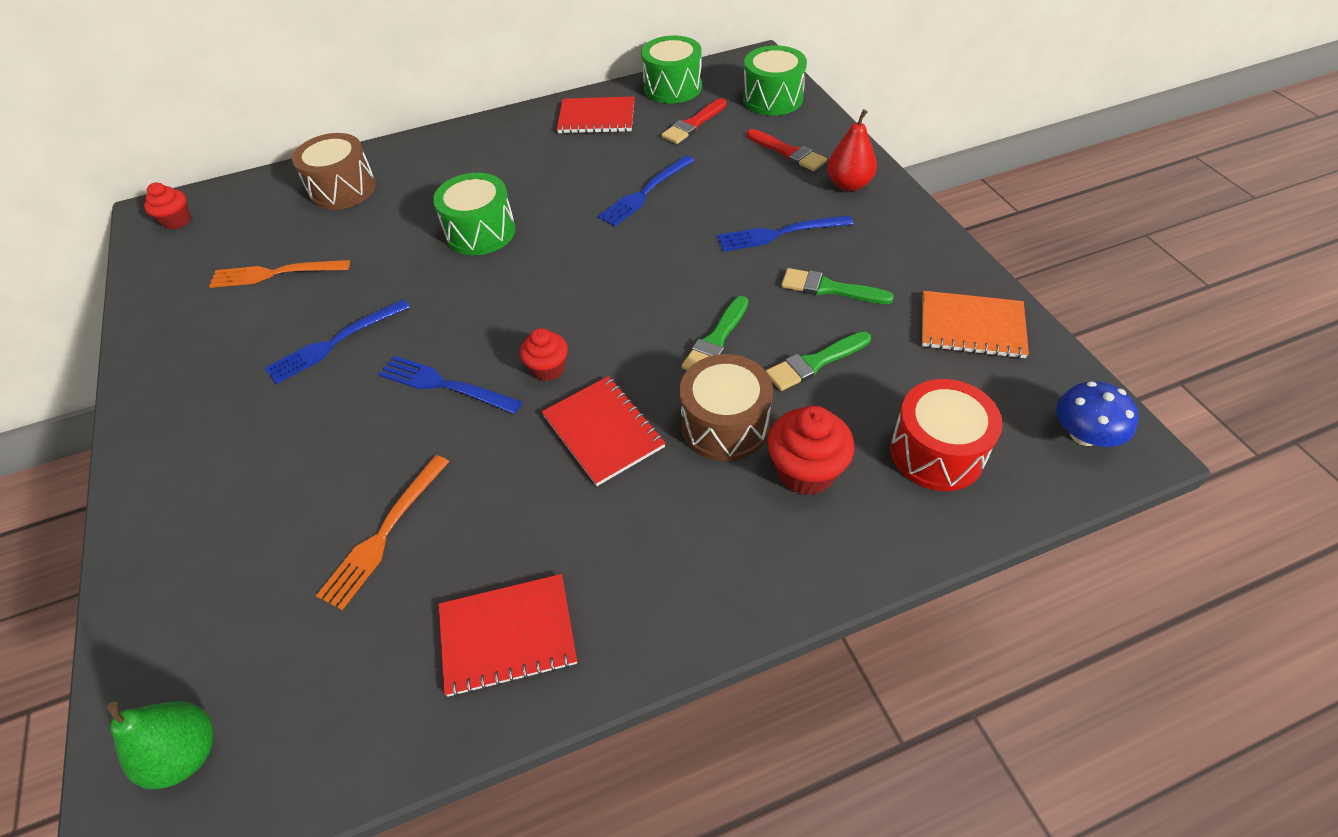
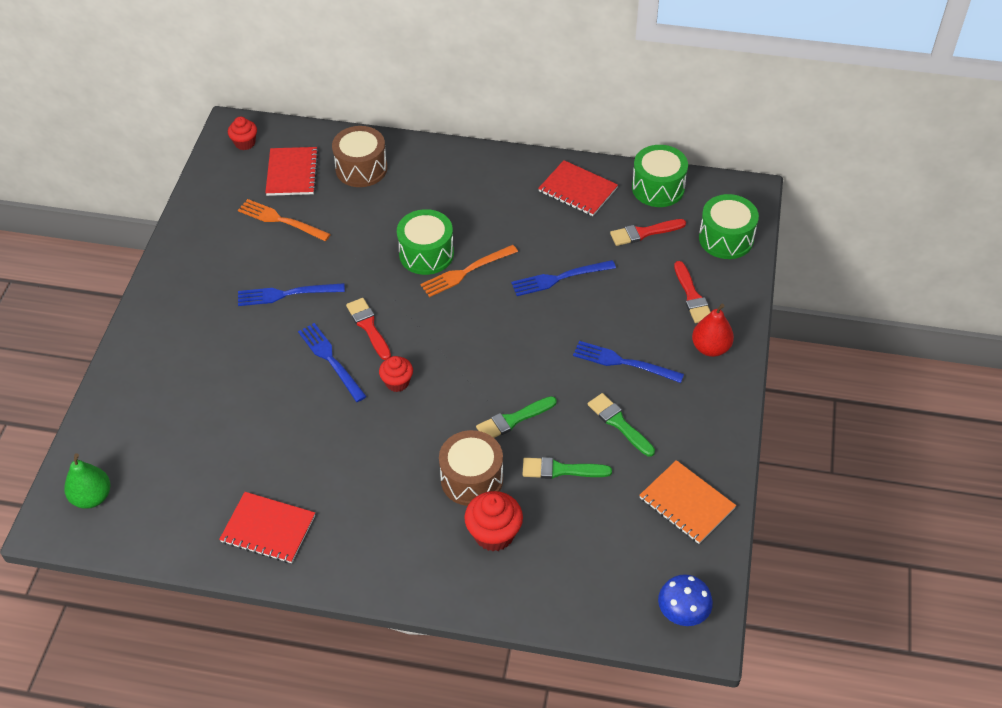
camera: 30 degrees right, 0 degrees up
orange fork [316,455,449,610] -> orange fork moved to [420,245,518,297]
red notebook [542,376,666,486] -> red notebook moved to [265,147,319,196]
red drum [890,379,1003,491] -> none
none -> red brush [346,298,391,360]

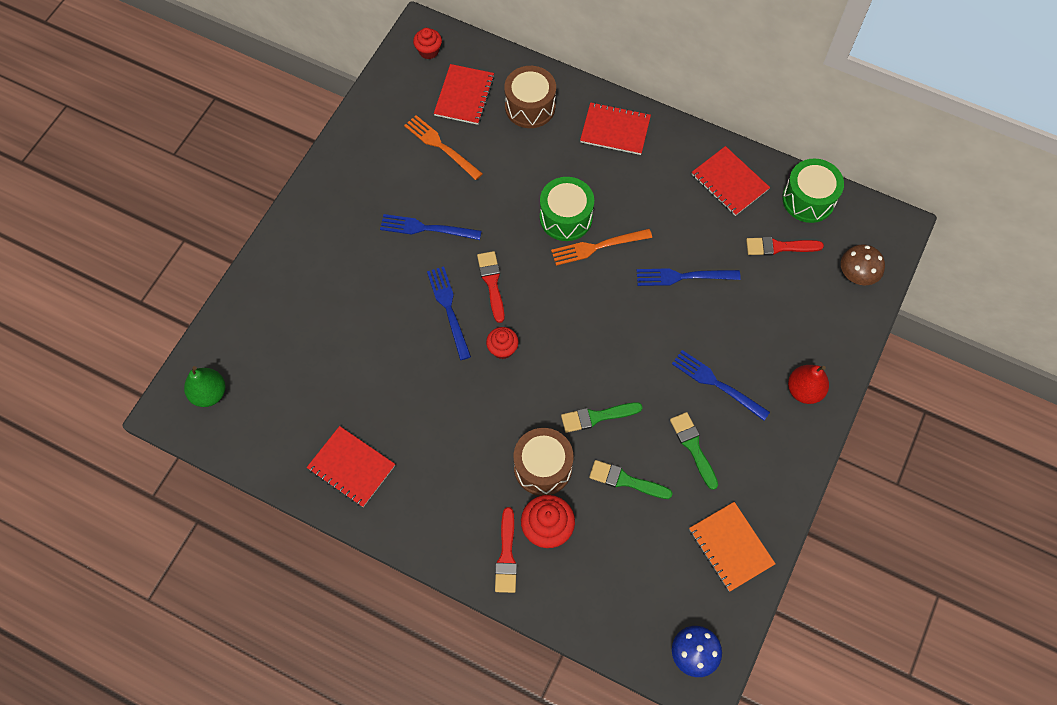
camera: 15 degrees right, 15 degrees up
red brush [674,261,711,323] -> red brush moved to [495,507,517,593]
green drum [699,194,759,259] -> brown mushroom [841,244,885,285]
none -> red notebook [580,102,651,155]

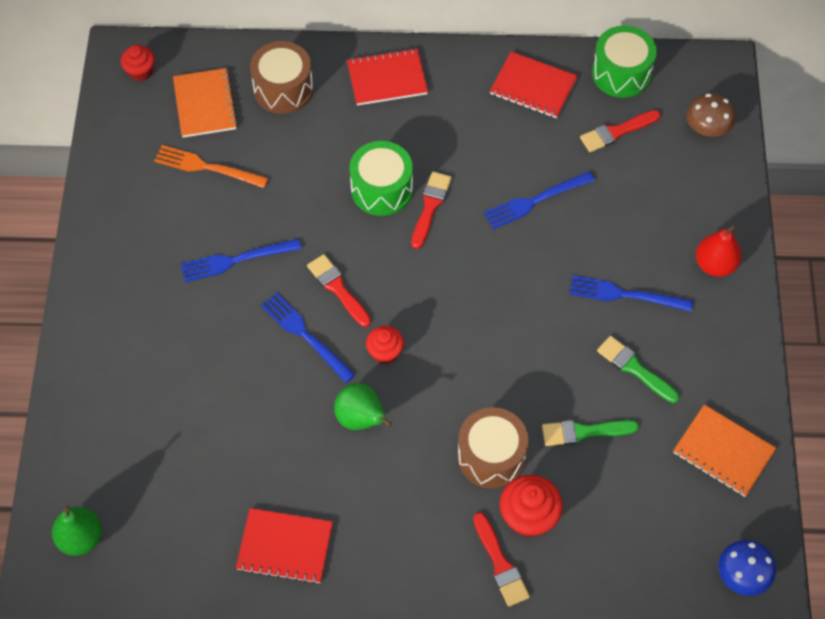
camera: 25 degrees left, 5 degrees down
red notebook [434,64,495,125] -> orange notebook [173,68,238,138]
orange fork [551,229,652,266] -> red brush [412,172,452,249]
green brush [561,402,643,433] -> none
none -> green pear [334,383,392,430]

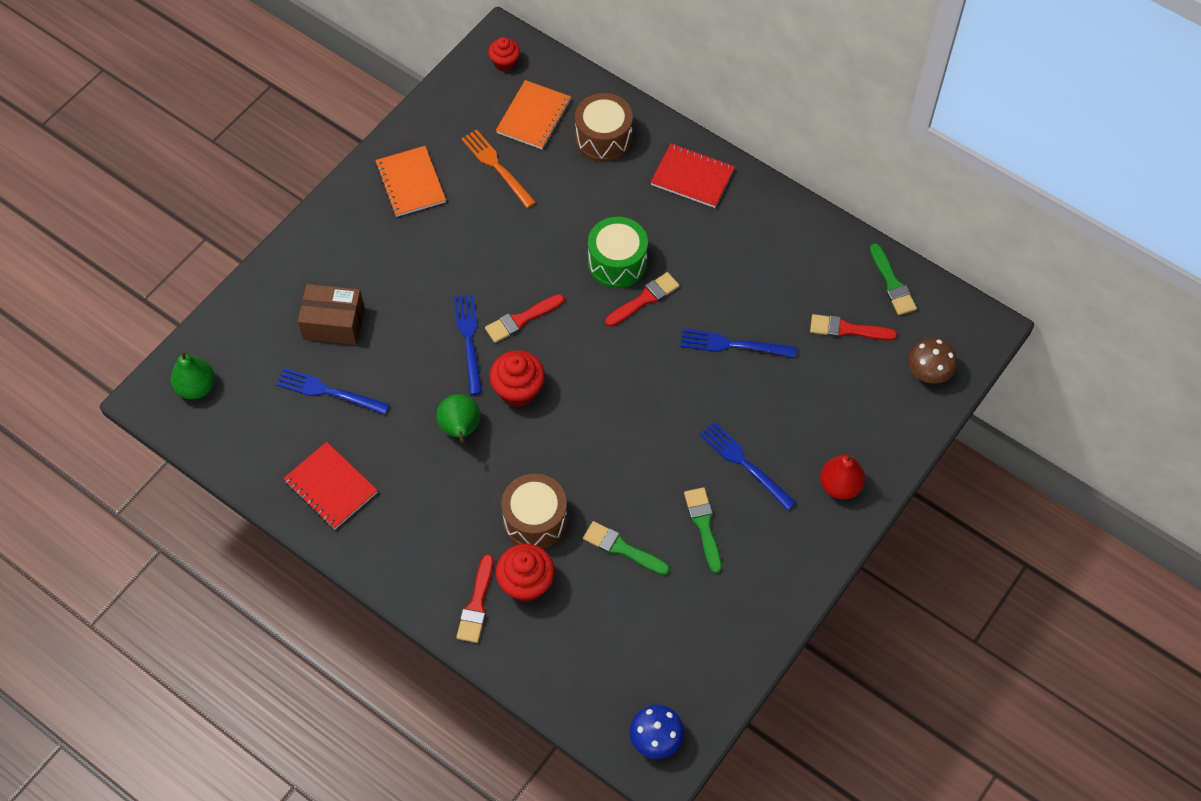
camera: 35 degrees right, 0 degrees up
blue fork [181,238,301,282] -> blue fork moved to [276,368,390,415]
red brush [307,254,371,327] -> red brush turned 120 degrees counterclockwise [485,294,565,343]
red cupcake [366,326,404,364] -> red cupcake [489,350,545,407], size x1.56
red notebook [490,52,577,118] -> none
green drum [592,25,657,98] -> green brush [870,243,917,315]
orange notebook [673,404,776,497] -> orange notebook moved to [375,146,446,217]
none -> brown box [298,284,364,345]

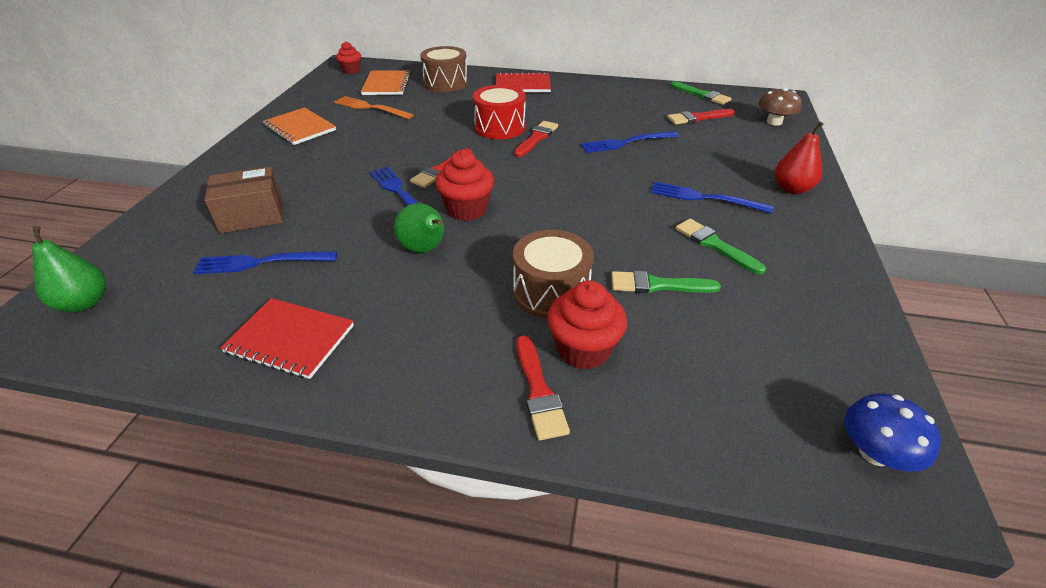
camera: 25 degrees left, 20 degrees down
green drum [588,217,648,288] -> red drum [473,85,526,139]

